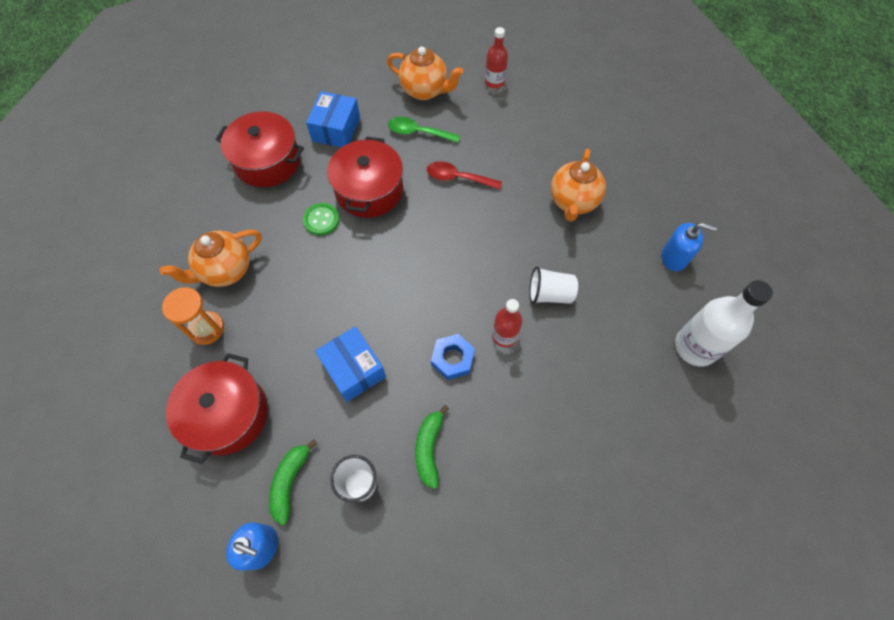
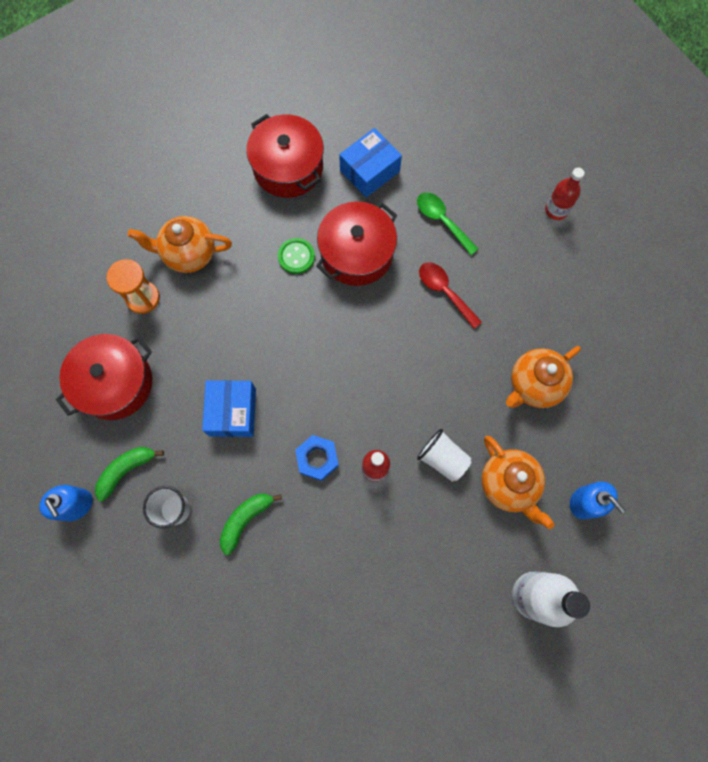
camera: 35 degrees right, 10 degrees up
orange teapot [387,46,463,100] -> orange teapot moved to [481,436,555,529]

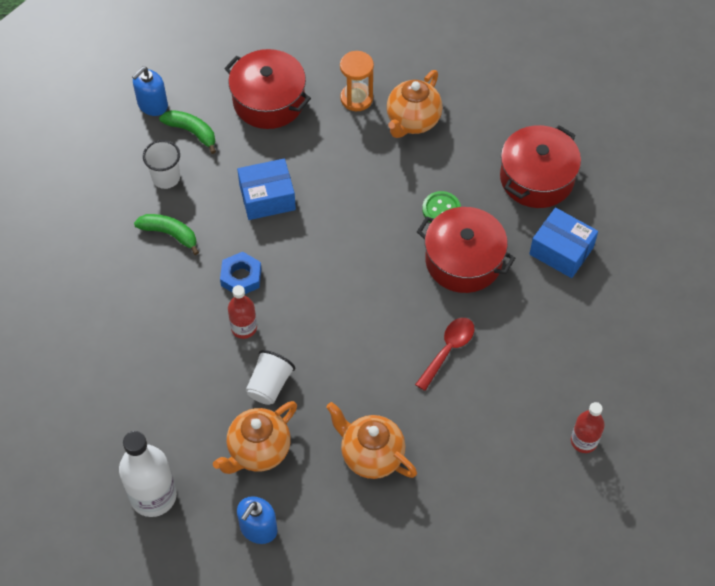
camera: 75 degrees right, 15 degrees down
orange teapot [128,216,232,273] -> orange teapot turned 135 degrees counterclockwise [387,70,442,138]
green spoon [417,192,478,255] -> none

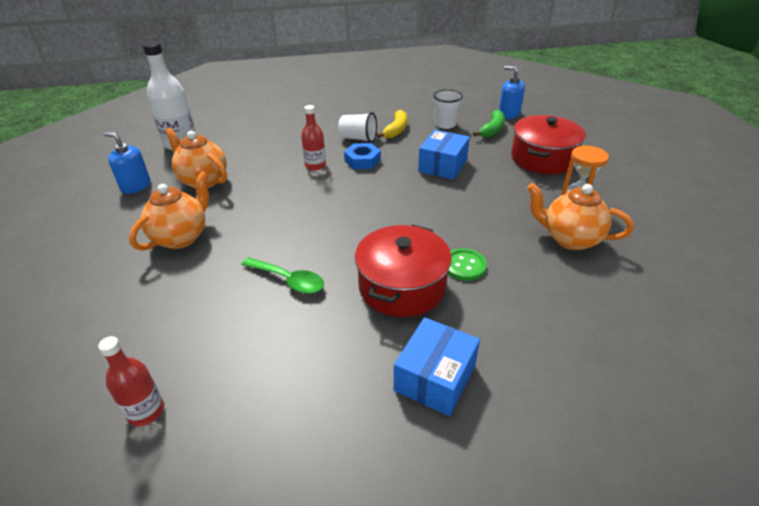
camera: 85 degrees right, 20 degrees down
green banana [134,214,199,255] -> yellow banana [377,110,407,138]
blue box [237,158,296,220] -> blue box turned 45 degrees clockwise [418,130,470,180]
white cup [246,350,295,405] -> white cup moved to [338,112,377,143]
red spoon [415,318,474,391] -> green spoon [241,257,324,294]
red pot [500,125,581,208] -> none

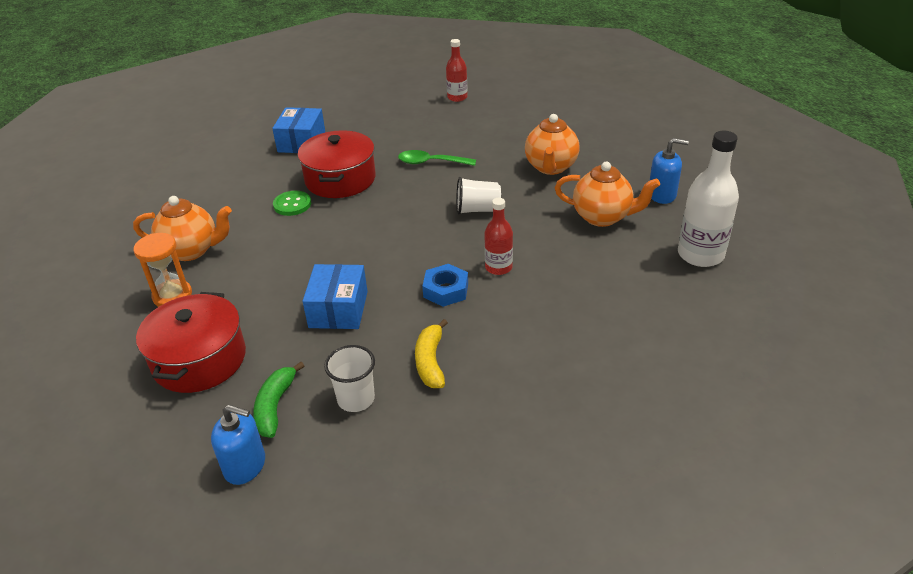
camera: 160 degrees right, 0 degrees up
white cup [338,112,377,143] -> white cup moved to [456,177,501,215]

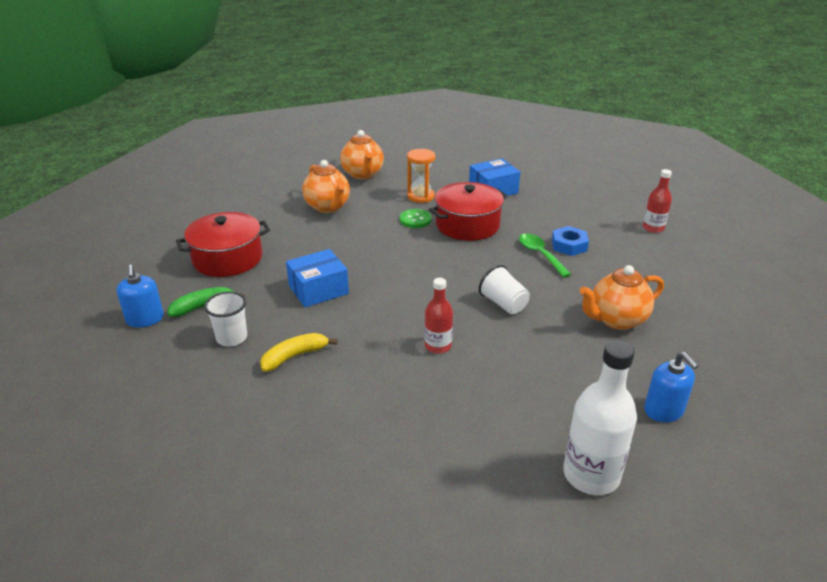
camera: 55 degrees right, 5 degrees down
orange hourglass [134,233,192,307] -> orange hourglass moved to [407,149,435,203]
blue nut [422,264,468,307] -> blue nut moved to [552,226,589,256]
orange teapot [555,162,660,227] -> orange teapot moved to [340,130,384,180]

